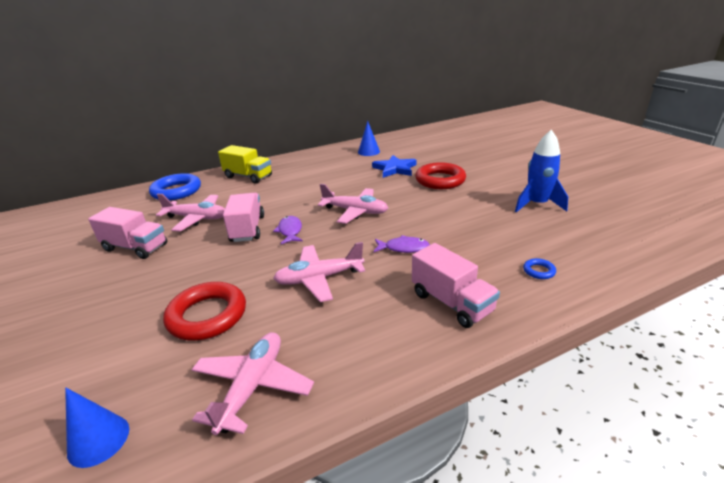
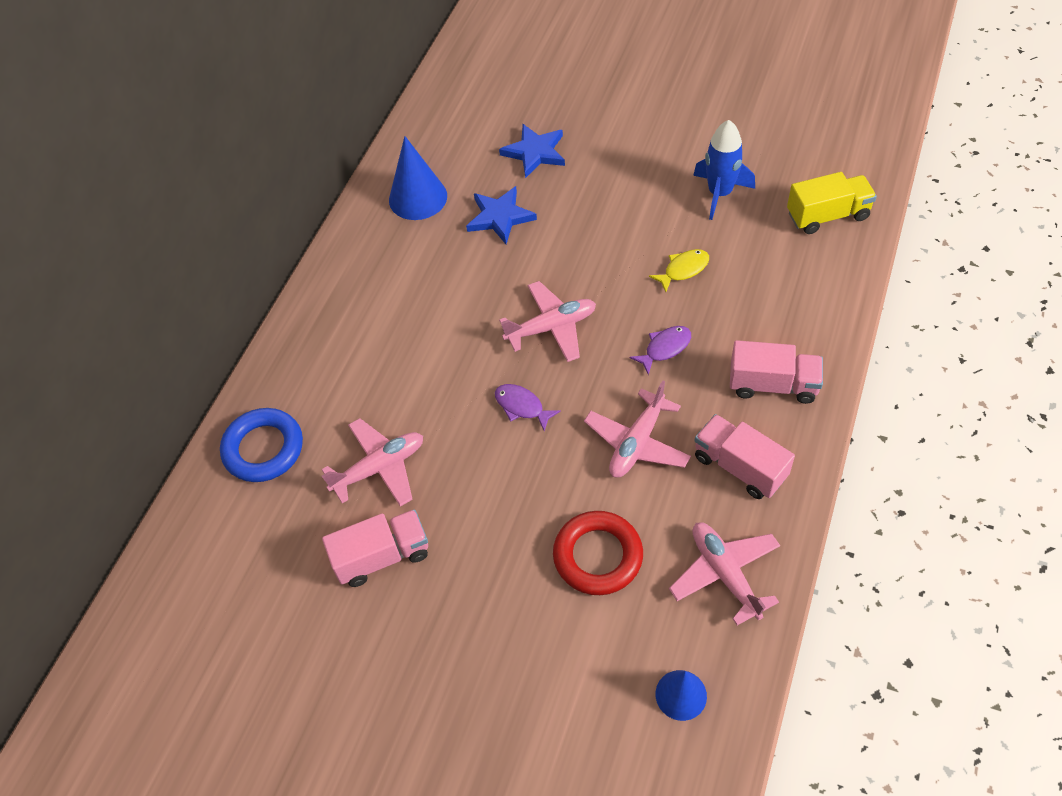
camera: 40 degrees left, 25 degrees up
yellow truck [218,145,272,184] -> yellow truck moved to [787,172,877,234]
pink truck [223,193,264,242] -> pink truck moved to [695,414,795,499]
blue cone [358,121,380,156] -> blue cone [389,136,447,220], size x1.57
red ring [415,162,466,189] -> none
blue ring [523,258,556,279] -> none
none -> blue star [499,124,565,178]
none -> yellow fish [649,249,709,292]

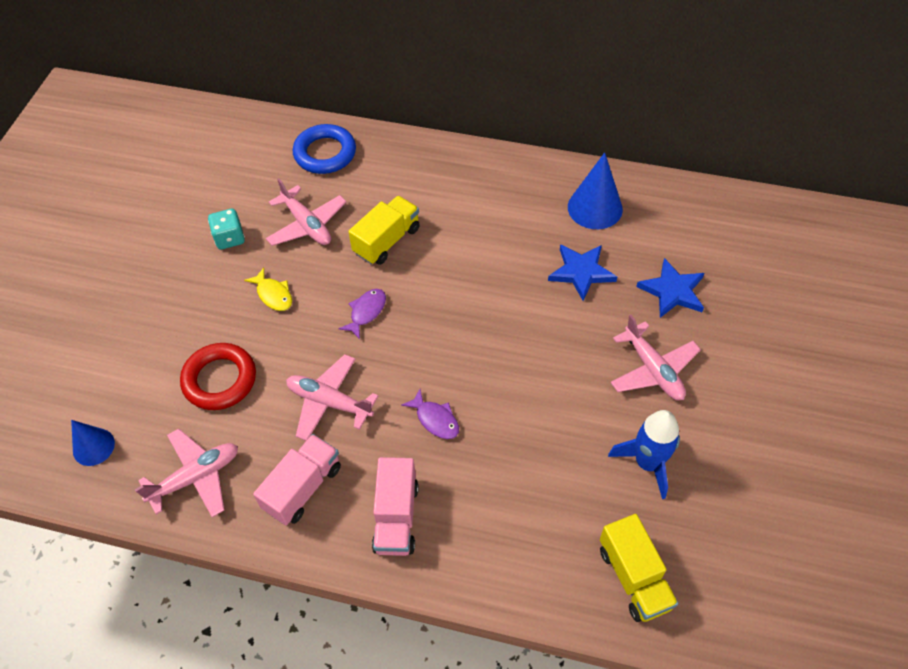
camera: 80 degrees right, 0 degrees up
pink truck [322,509,428,587] -> turquoise dice [208,209,245,249]
pink plane [499,281,596,362] -> pink plane moved to [610,315,701,400]
yellow fish [649,249,709,292] -> yellow fish moved to [244,267,292,311]
none -> yellow truck [348,196,420,265]

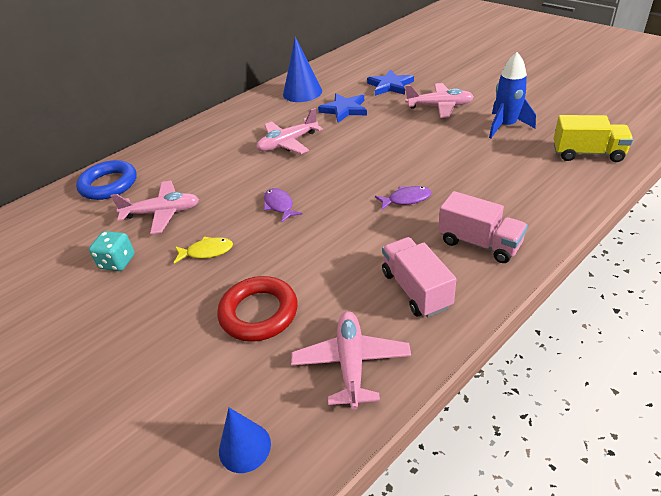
camera: 55 degrees left, 15 degrees down
pink plane [286,354,378,441] -> pink plane moved to [256,108,323,154]
yellow truck [348,196,420,265] -> none

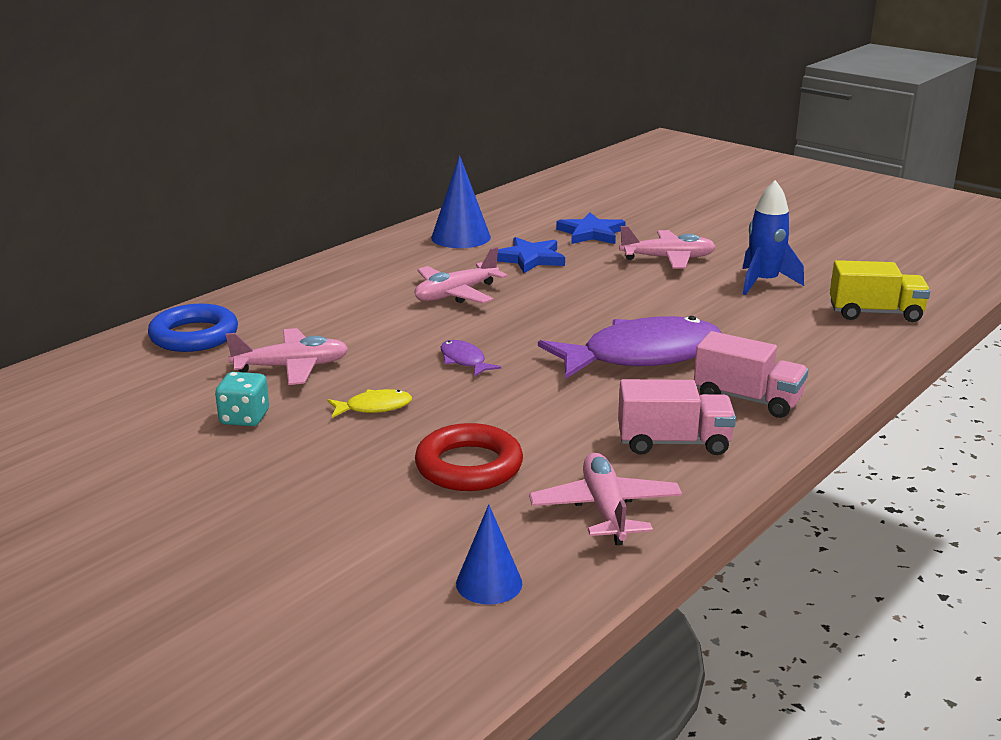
camera: 10 degrees left, 15 degrees down
purple fish [375,186,432,210] -> purple fish [538,316,721,379], size x2.40
pink truck [382,237,456,317] -> pink truck turned 120 degrees clockwise [618,379,736,455]

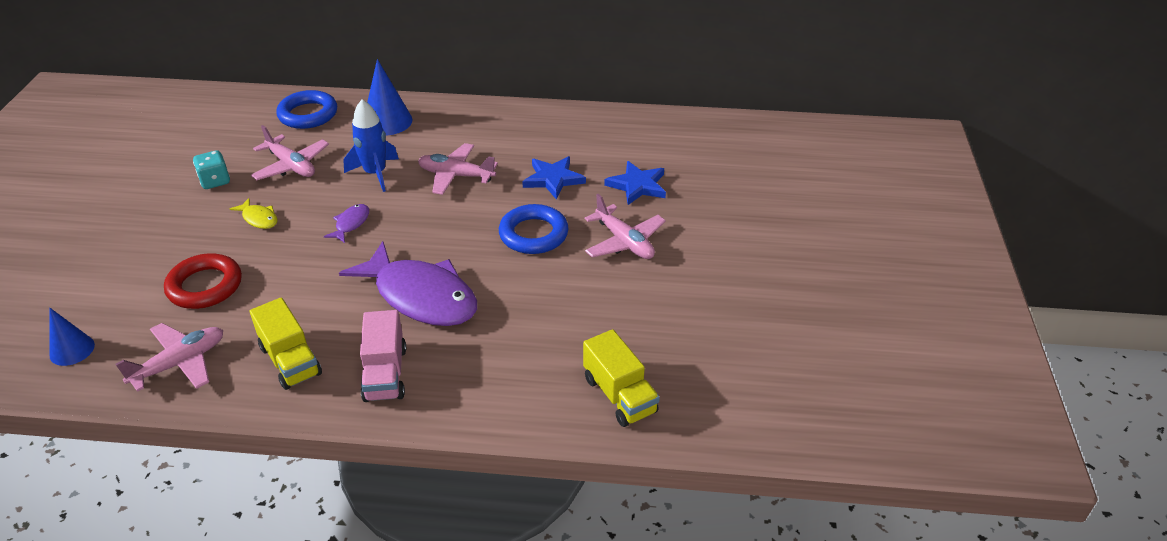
camera: 55 degrees right, 15 degrees up
blue cone [431,155,491,248] -> blue cone moved to [367,59,412,135]
pink truck [618,379,736,455] -> yellow truck [250,298,322,390]
blue rocket [743,180,804,295] -> blue rocket moved to [343,99,399,192]
none -> blue ring [499,204,568,254]

